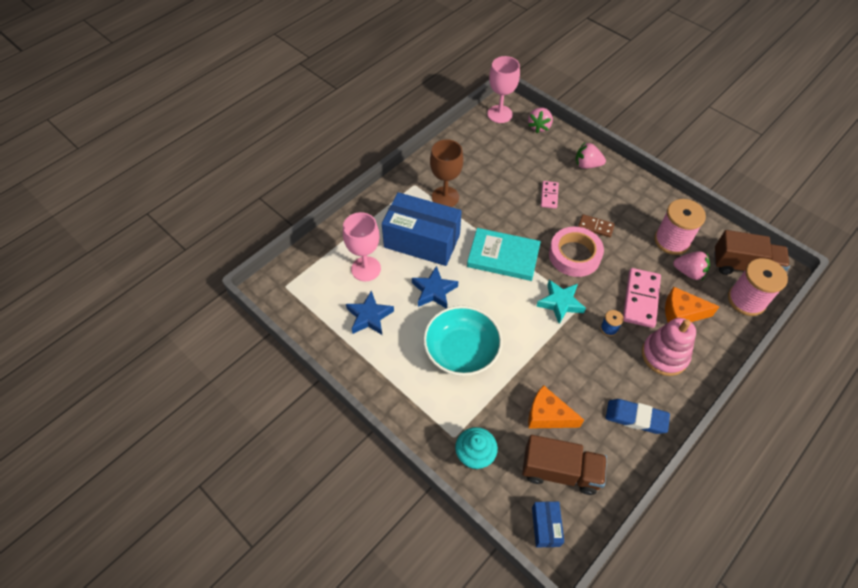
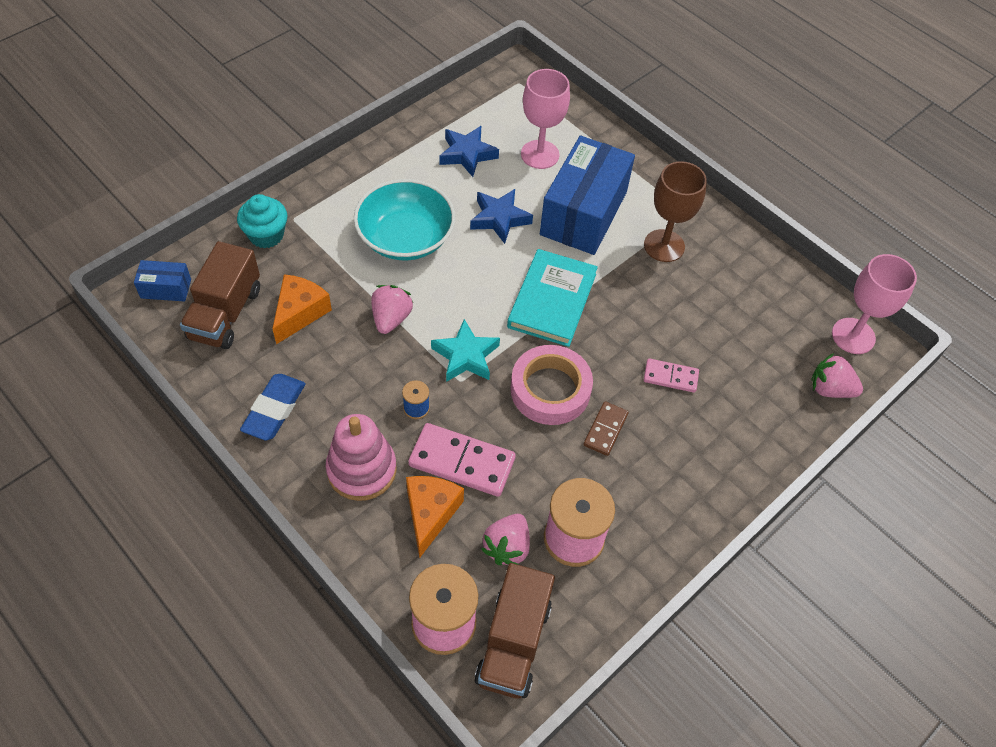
camera: 90 degrees right, 0 degrees up
pink strawberry [575,143,606,169] -> pink strawberry moved to [371,285,413,334]

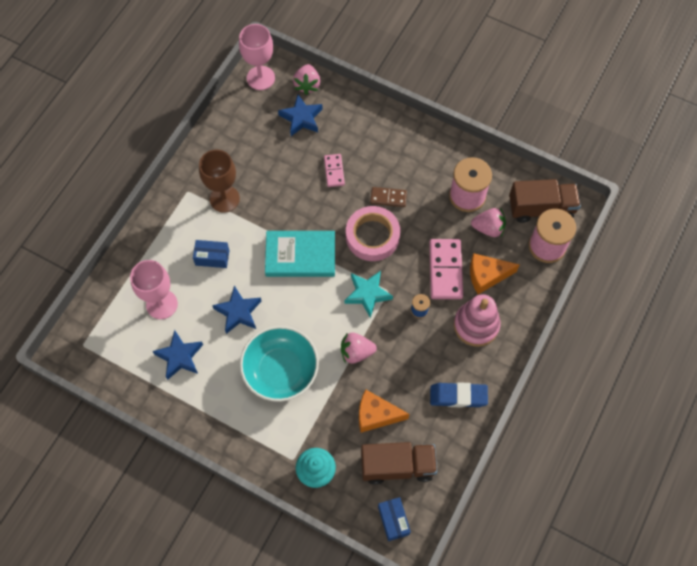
camera: 105 degrees left, 10 degrees up
blue box [540,136,635,255] -> blue box [193,240,229,268], size x0.45
none -> blue star [278,95,323,136]

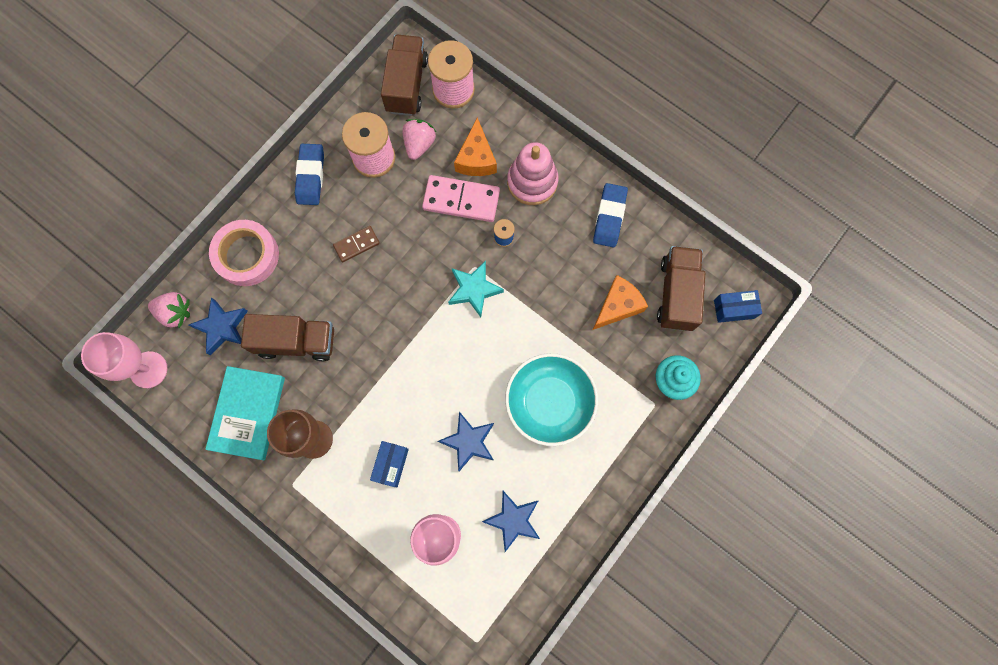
camera: 80 degrees left, 10 degrees up
turquoise book [265,231,335,277] -> turquoise book moved to [205,366,285,460]
pink domino [324,154,345,187] -> none
pink strawberry [341,333,377,364] -> none
pink tape [346,206,400,261] -> pink tape moved to [209,220,279,286]
orange cheese [359,390,409,433] -> orange cheese turned 150 degrees counterclockwise [593,275,648,330]
brown domino [370,187,407,207] -> brown domino turned 45 degrees clockwise [333,226,380,262]
none -> brown truck [241,314,334,361]
none -> blue eraser [295,144,324,205]

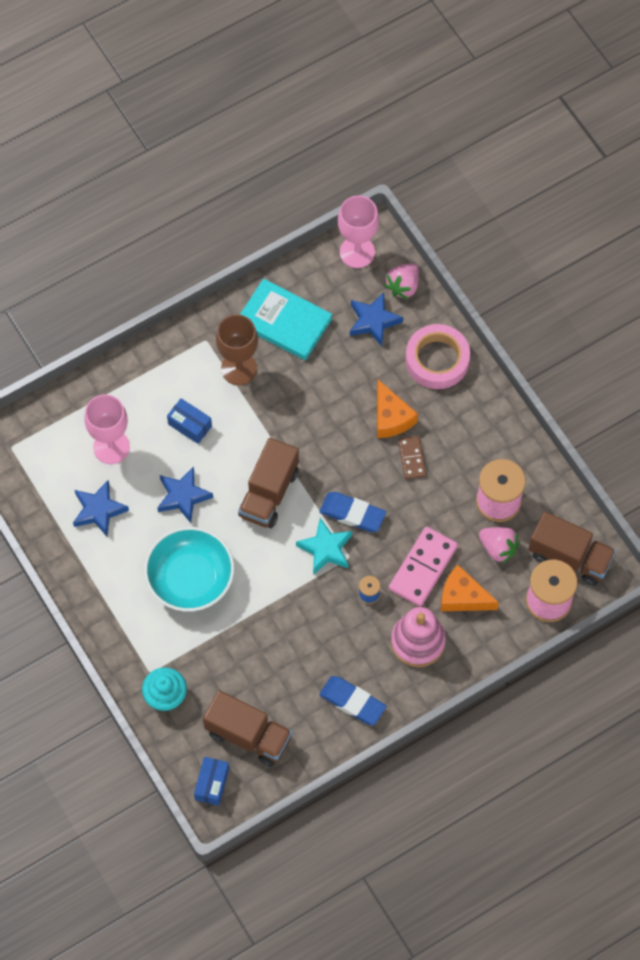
camera: 110 degrees right, 10 degrees down
brown truck [241,314,334,361] -> brown truck moved to [238,438,299,528]
blue eraser [295,144,324,205] -> blue eraser moved to [319,492,386,532]
orange cheese [593,275,648,330] -> orange cheese moved to [377,380,418,438]

